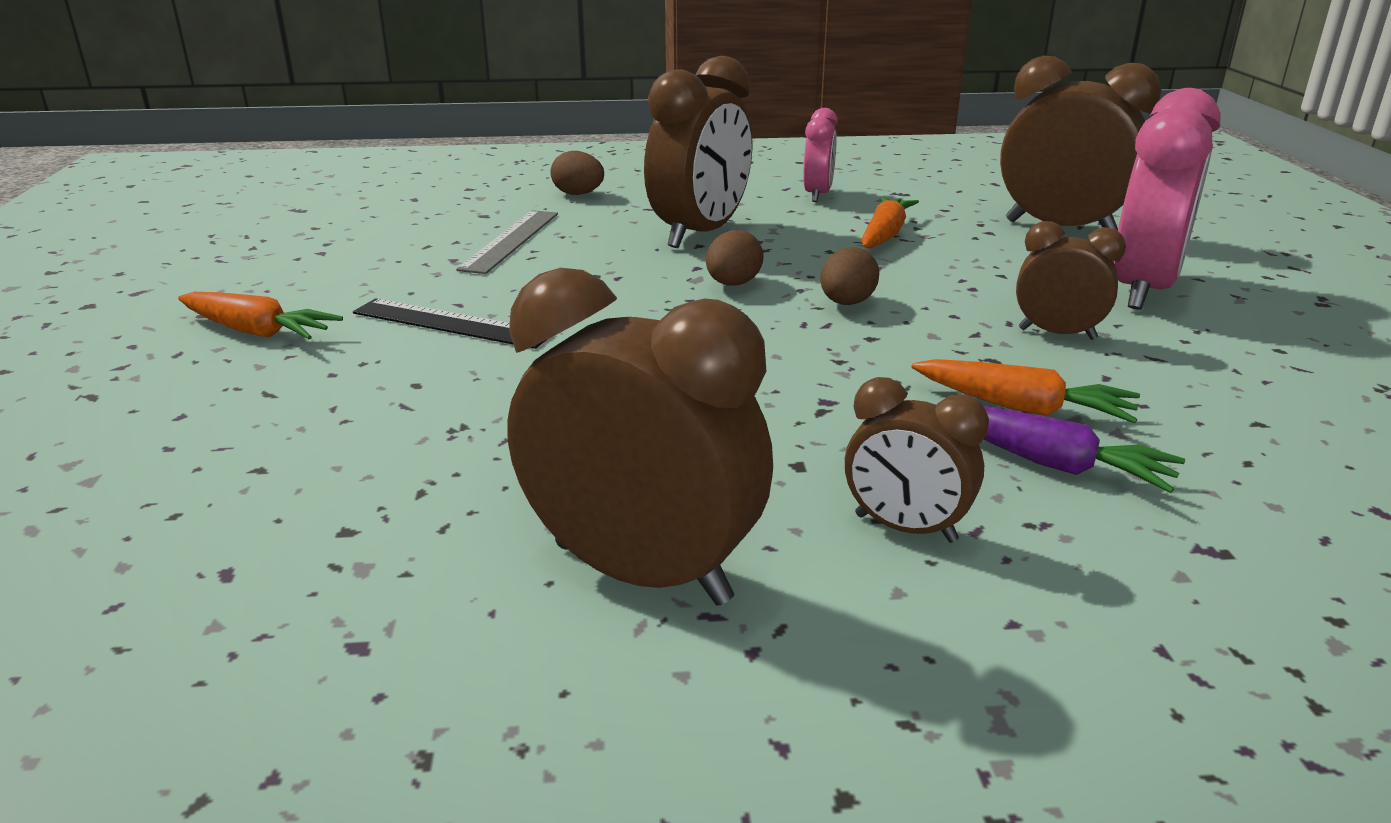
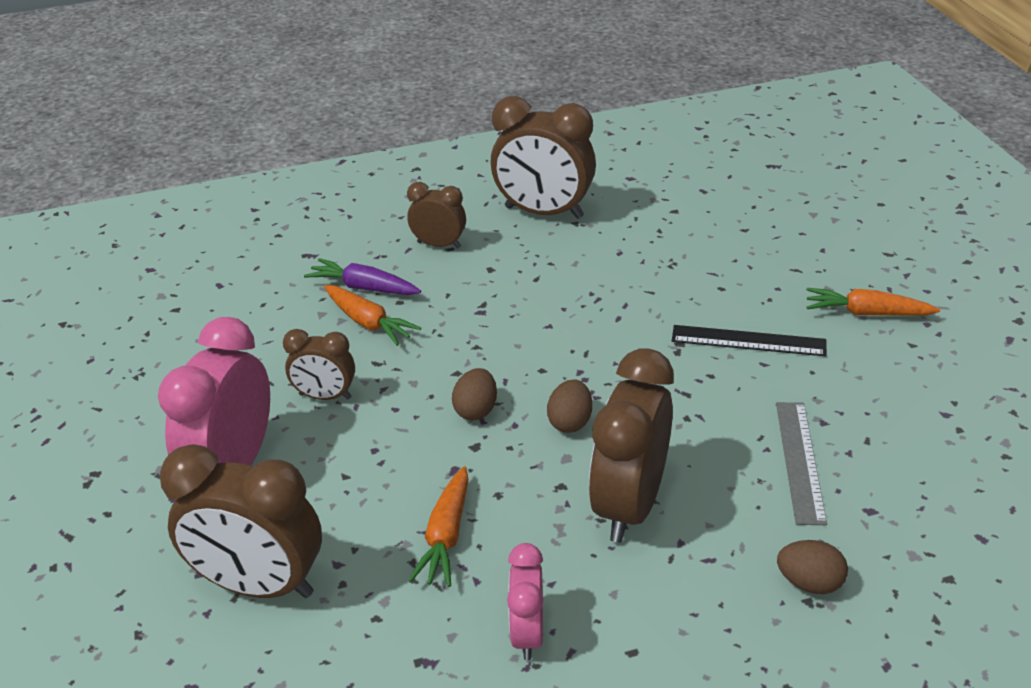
camera: 170 degrees right, 10 degrees up
orange carrot [911,359,1140,423] -> orange carrot turned 150 degrees counterclockwise [324,285,421,346]

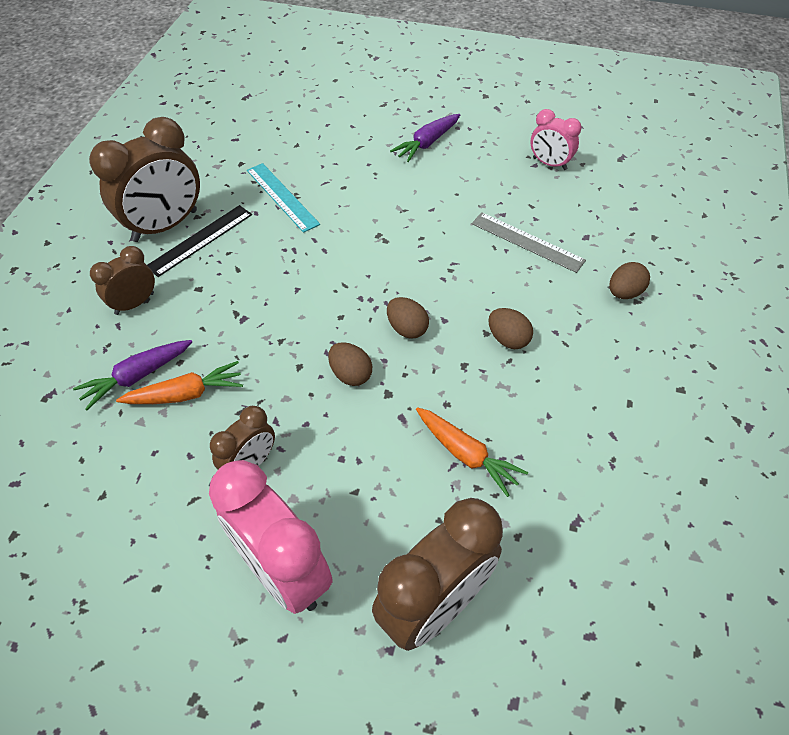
camera: 60 degrees left, 15 degrees up
pink clock [507,543,543,660] -> pink clock moved to [530,109,582,170]
brown clock [589,348,674,543] -> brown egg [488,308,533,349]
black ruler [672,325,827,357] -> black ruler moved to [147,205,252,277]
orange carrot [806,288,940,316] -> purple carrot [390,114,460,162]
none -> turquoise ruler [247,163,320,233]

